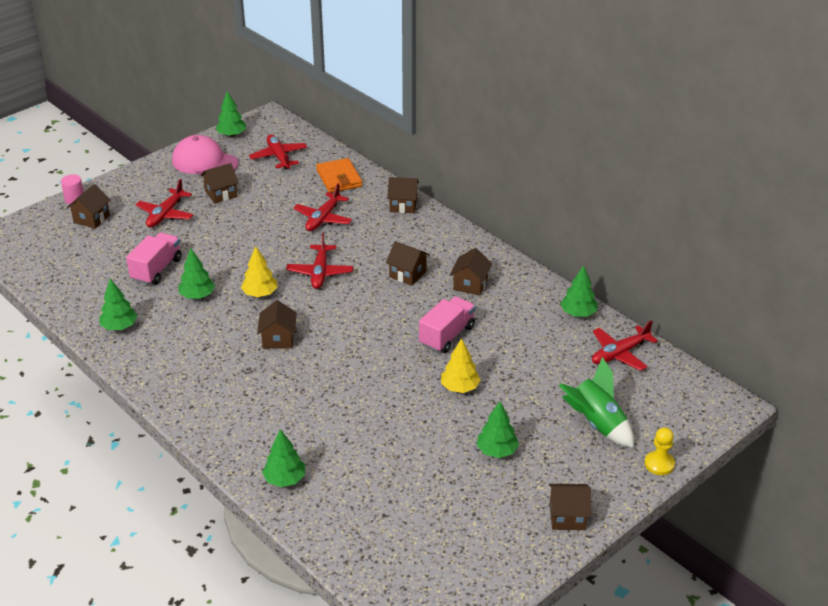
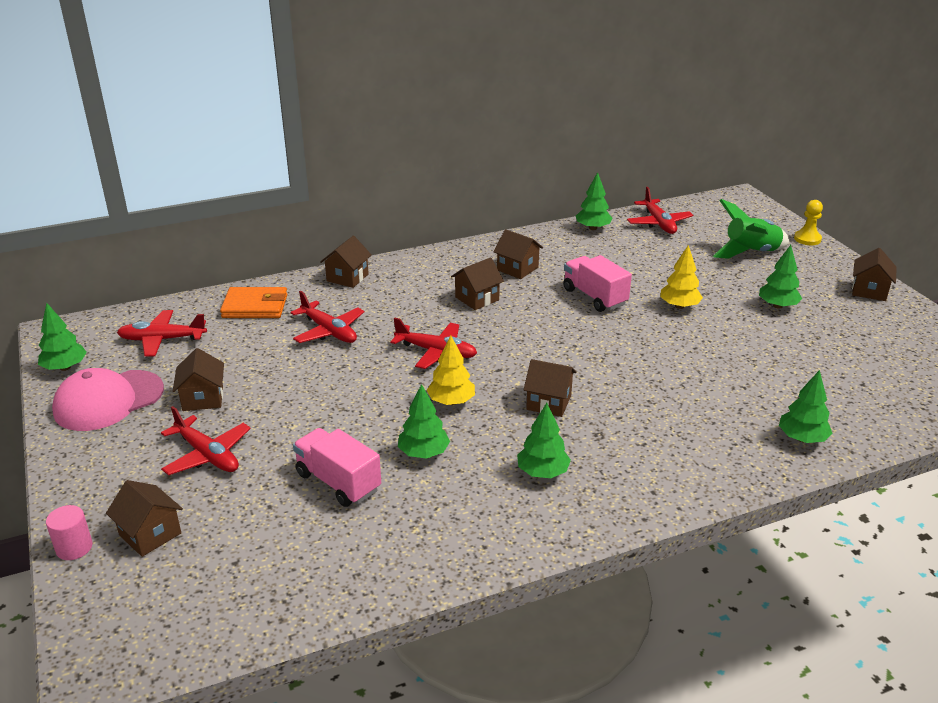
camera: 70 degrees left, 5 degrees down
green tree [100,278,137,330] -> green tree moved to [517,403,571,478]

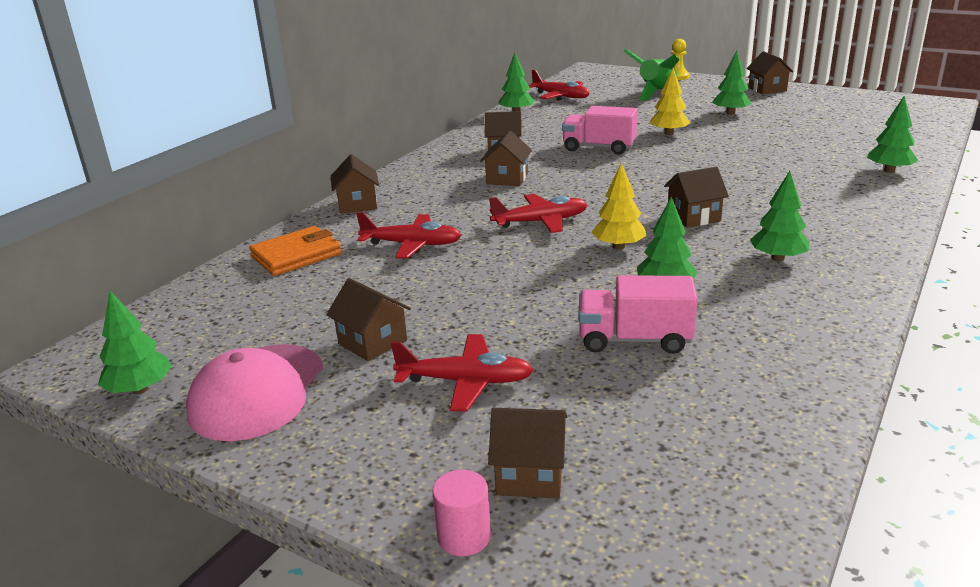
camera: 35 degrees left, 5 degrees down
red plane [117,310,207,357] -> none

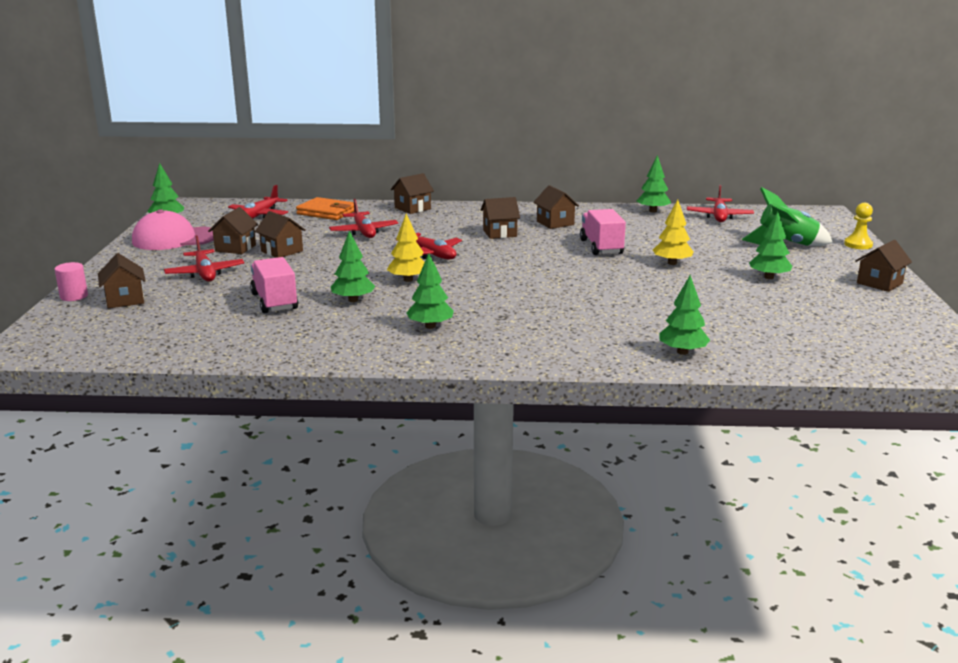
camera: 60 degrees right, 5 degrees down
brown house [664,166,729,228] -> brown house moved to [255,211,306,258]
none -> red plane [228,185,288,219]

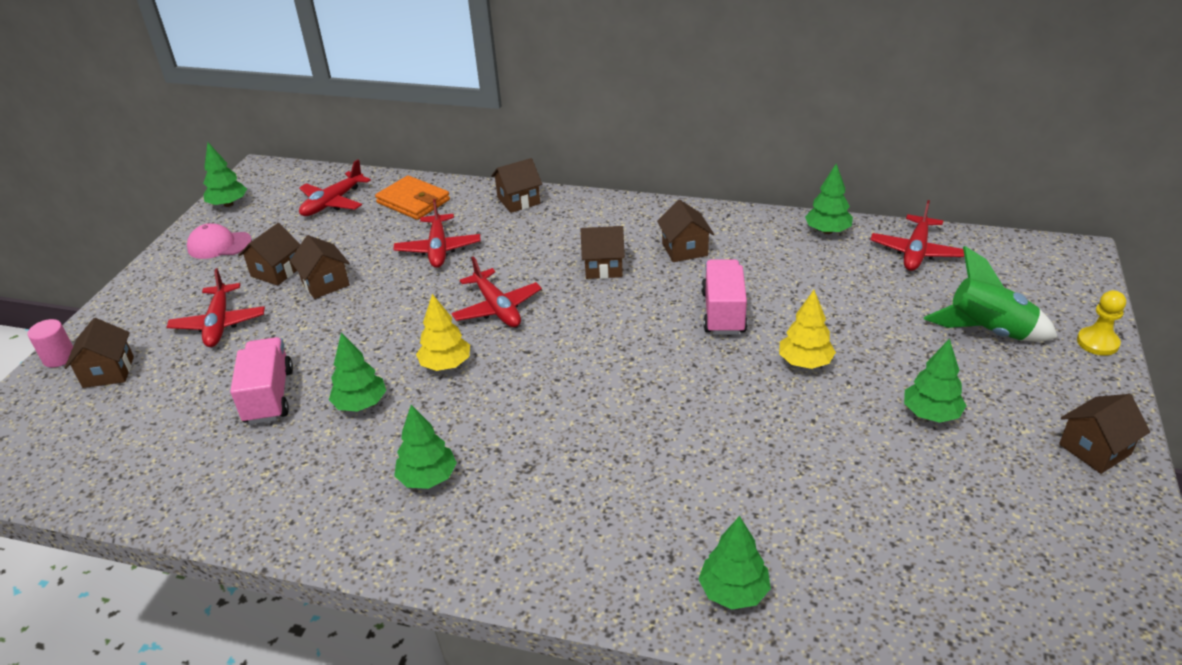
camera: 15 degrees right, 15 degrees up
pink cap [132,209,214,250] -> pink cap [187,223,252,259], size x0.63

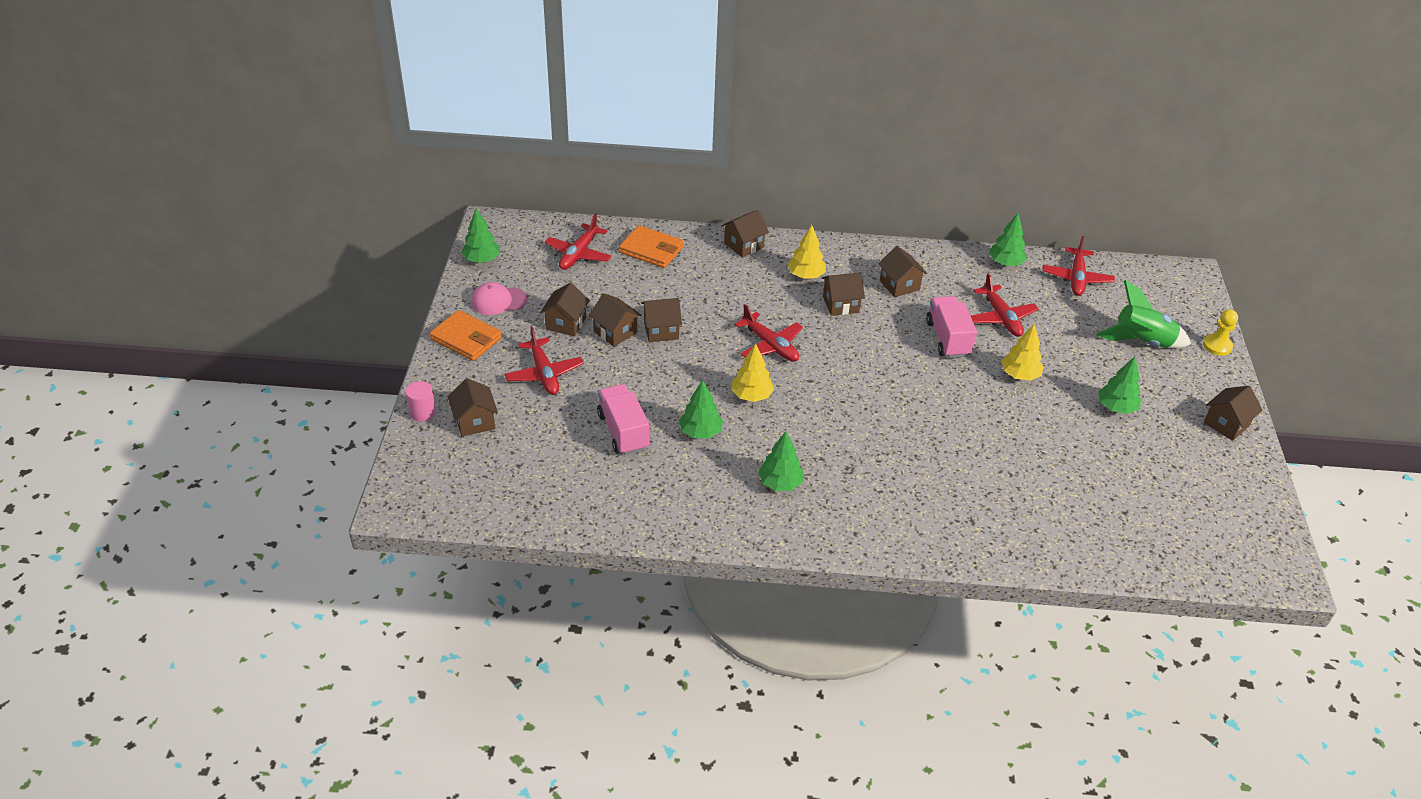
camera: 15 degrees left, 5 degrees up
red plane [394,199,481,268] -> red plane moved to [971,273,1039,337]
green tree [698,516,771,609] -> none
none -> orange wallet [430,310,502,361]
none -> brown house [641,298,682,342]
none -> yellow tree [788,225,826,279]

